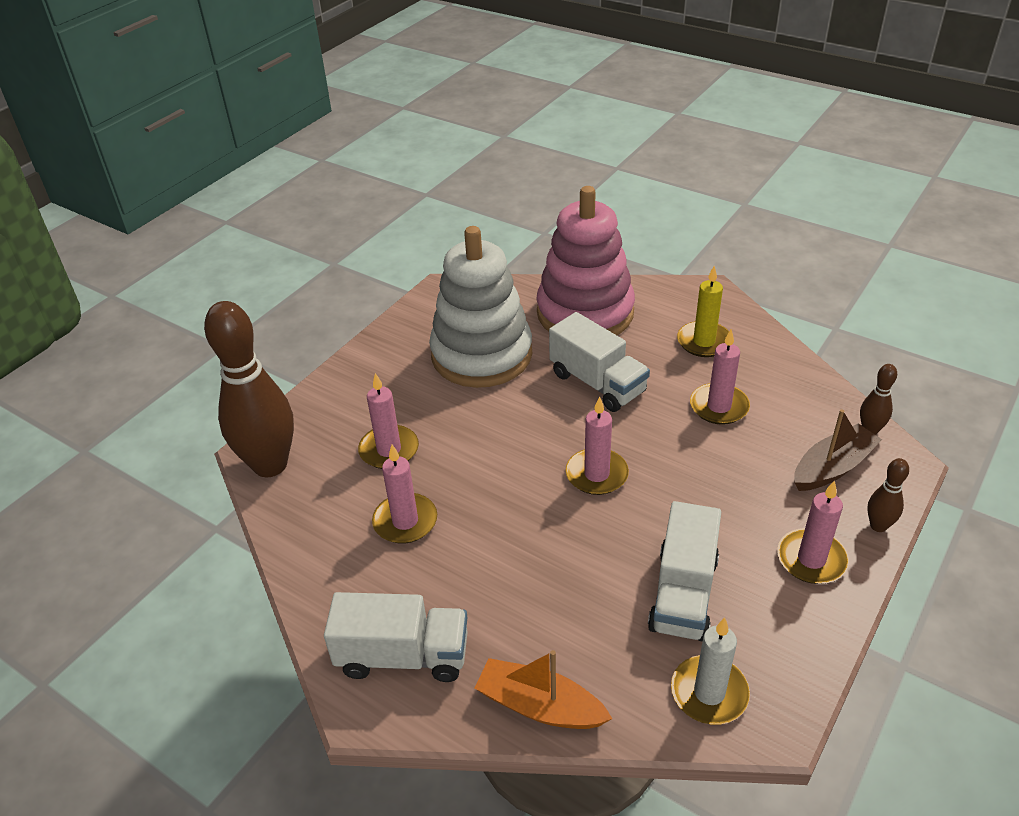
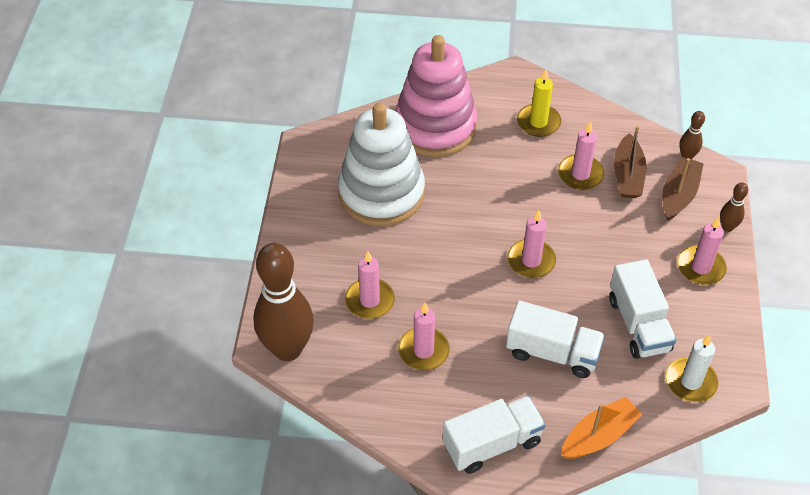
camera: 30 degrees left, 10 degrees up
orange boat [475,650,613,729] -> orange boat turned 150 degrees clockwise [561,397,643,459]
white truck [549,312,650,412] -> white truck moved to [506,301,605,378]
none -> brown boat [614,126,646,198]

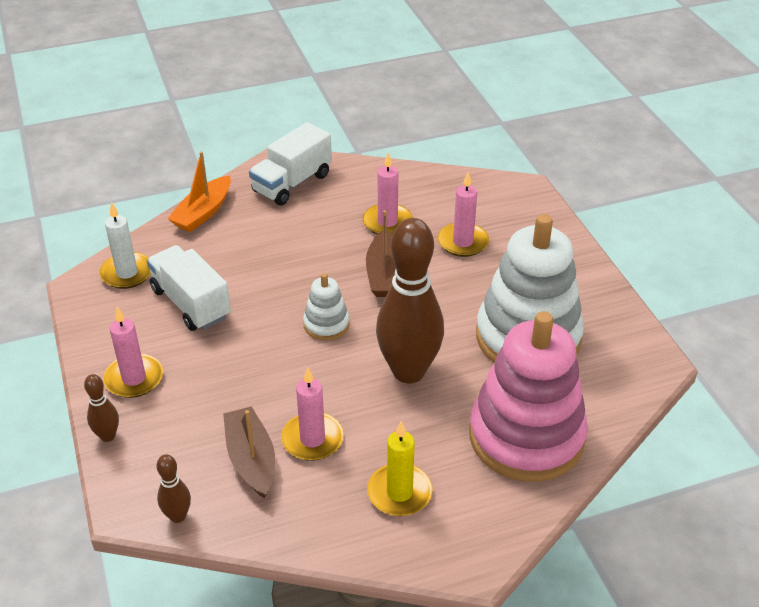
camera: 155 degrees right, 10 degrees down
brown bowling pin [253,243,314,361] -> brown bowling pin moved to [376,218,444,383]
white truck [506,301,605,378] -> none
pink candle [507,210,556,278] -> white stacking toy [303,273,350,341]
brown boat [662,157,704,221] -> brown boat moved to [366,210,396,297]

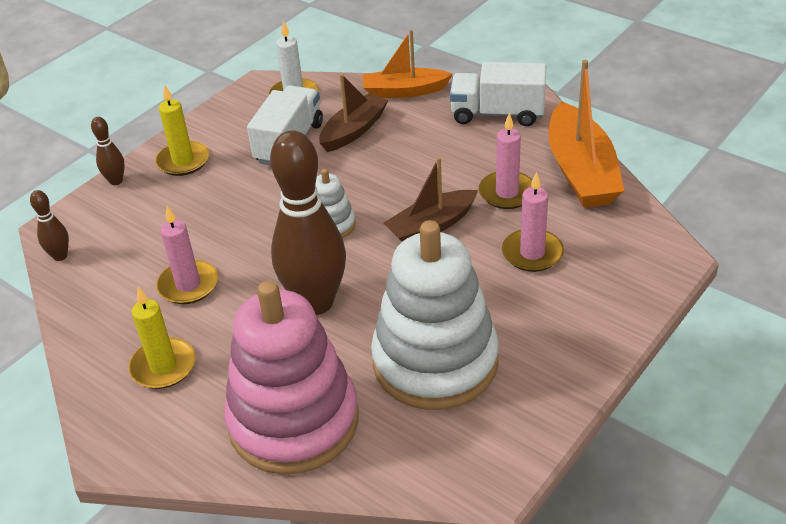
camera: 60 degrees right, 0 degrees up
pink candle [103,307,163,398] -> yellow candle [155,84,209,176]
brown boat [223,406,275,498] -> brown boat moved to [319,74,389,152]
none -> orange boat [549,60,624,208]

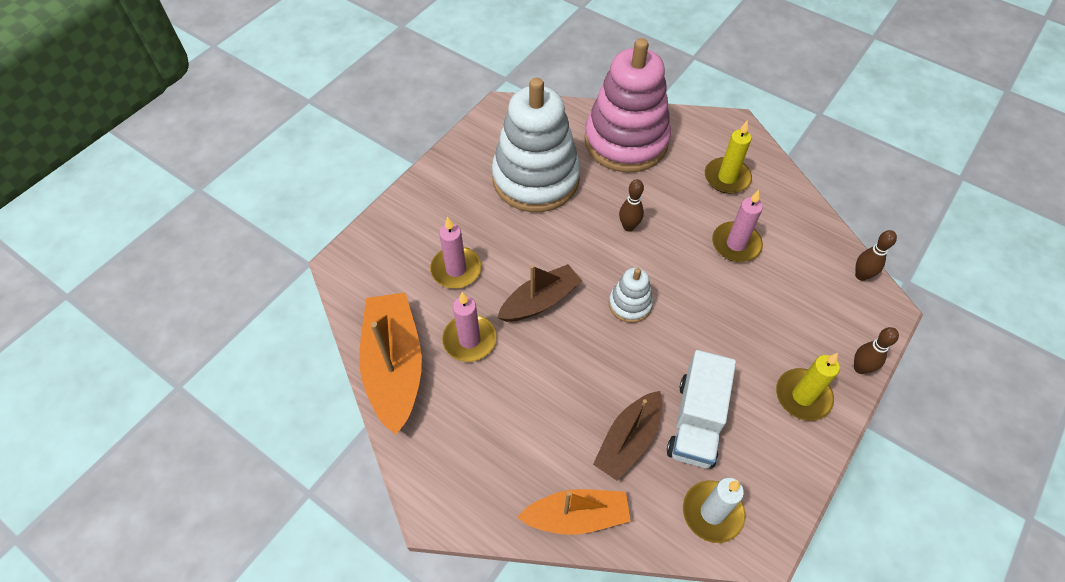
camera: 175 degrees right, 15 degrees up
brown bowling pin [270,131,346,315] -> brown bowling pin [619,179,644,232], size x0.43
white truck [450,62,546,126] -> none

